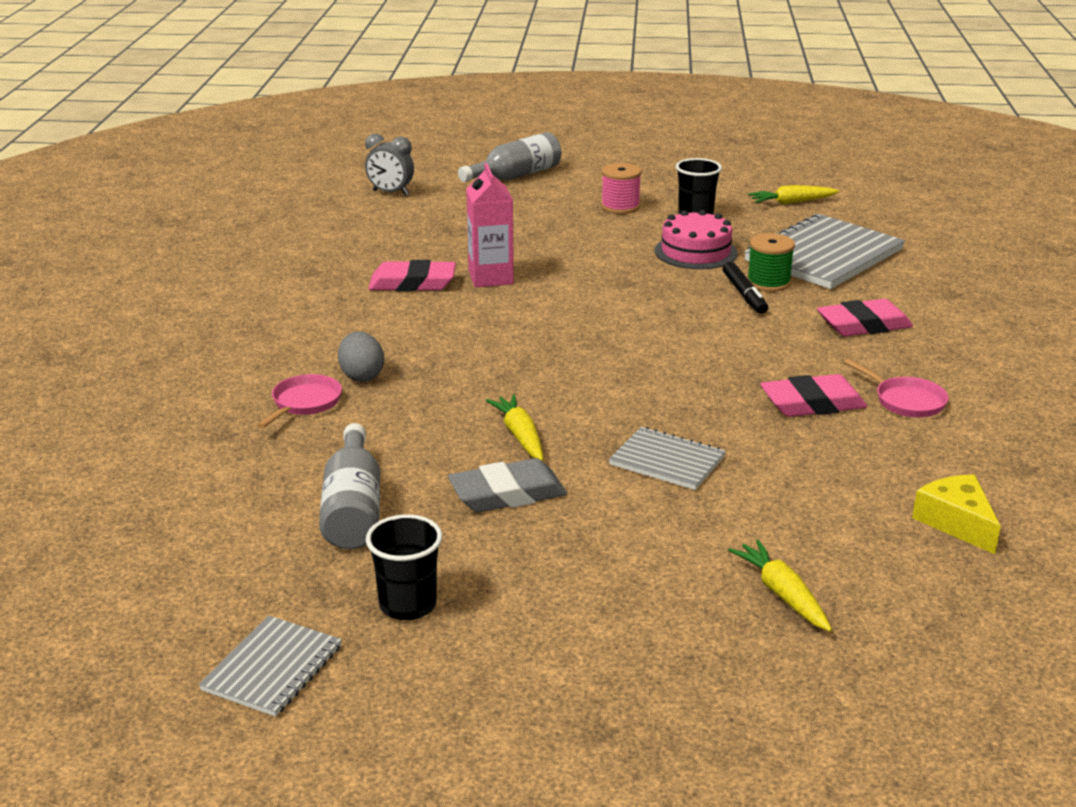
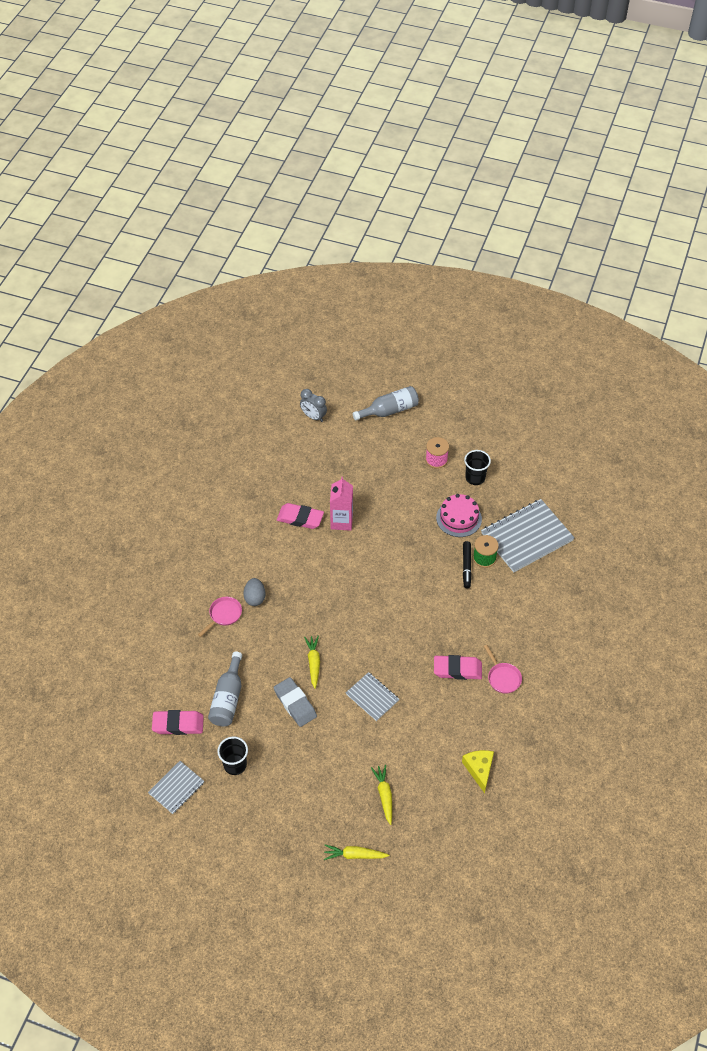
camera: 15 degrees right, 25 degrees up
grey eraser [448,458,567,512] -> grey eraser turned 60 degrees clockwise [274,677,317,727]
yellow carrot [748,185,839,205] -> yellow carrot moved to [324,845,389,860]
pink eraser [817,299,913,336] -> pink eraser moved to [152,710,204,735]

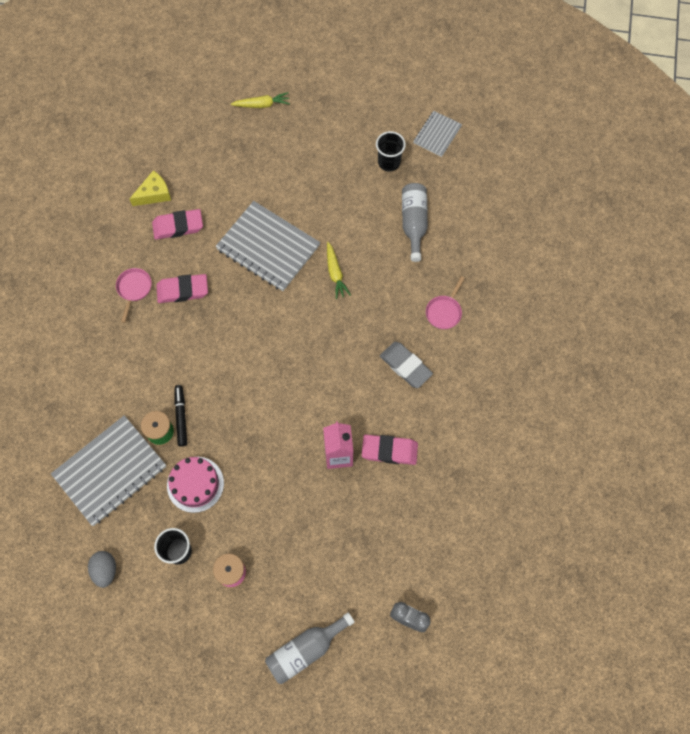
camera: 170 degrees right, 15 degrees up
pink eraser [152,710,204,735] -> pink eraser moved to [152,209,203,240]
grey egg [244,578,265,606] -> grey egg moved to [88,551,116,588]
grey eraser [274,677,317,727] -> grey eraser moved to [380,342,433,388]
grey notebook [346,672,399,721] -> grey notebook [215,201,320,291], size x1.86
yellow carrot [371,765,392,825] -> none
yellow cheese [462,750,494,793] -> yellow cheese turned 105 degrees counterclockwise [129,170,171,206]
pink pan [484,645,522,694] -> pink pan turned 45 degrees clockwise [116,268,152,323]

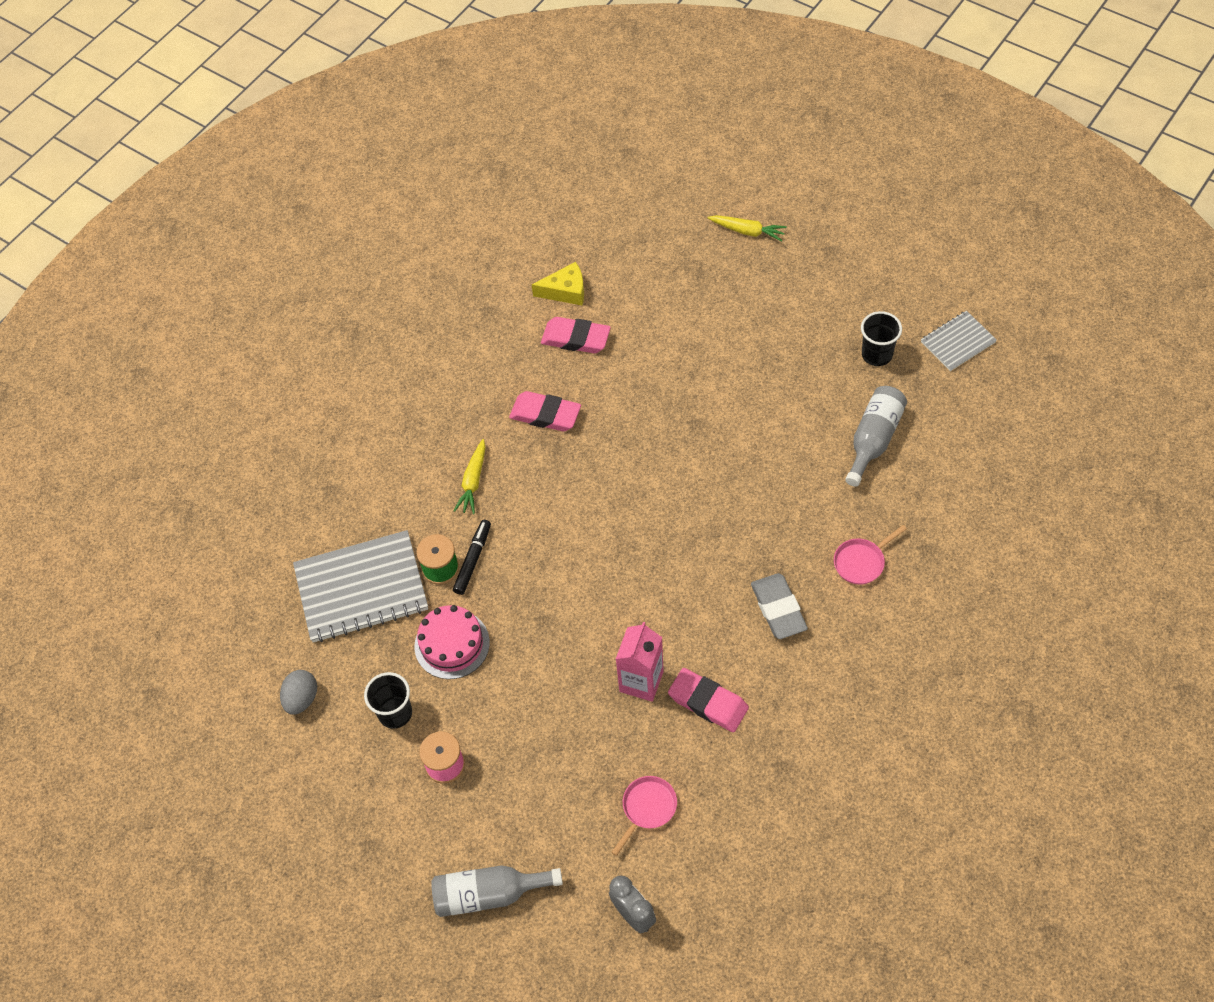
camera: 30 degrees right, 10 degrees down
pink pan [116,268,152,323] -> pink pan moved to [611,776,677,856]
grey notebook [215,201,320,291] -> none
yellow carrot [327,242,351,299] -> yellow carrot moved to [454,439,485,514]

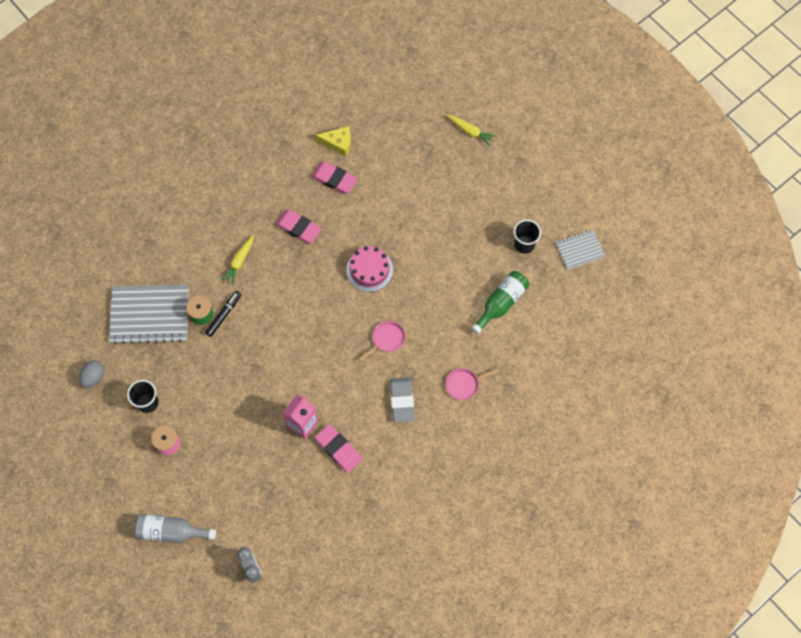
camera: 10 degrees right, 10 degrees up
pink cake [414,605,490,679] -> pink cake moved to [346,246,393,292]
pink pan [611,776,677,856] -> pink pan moved to [358,321,405,361]
grey bottle [845,386,907,487] -> green bottle [471,271,529,334]

